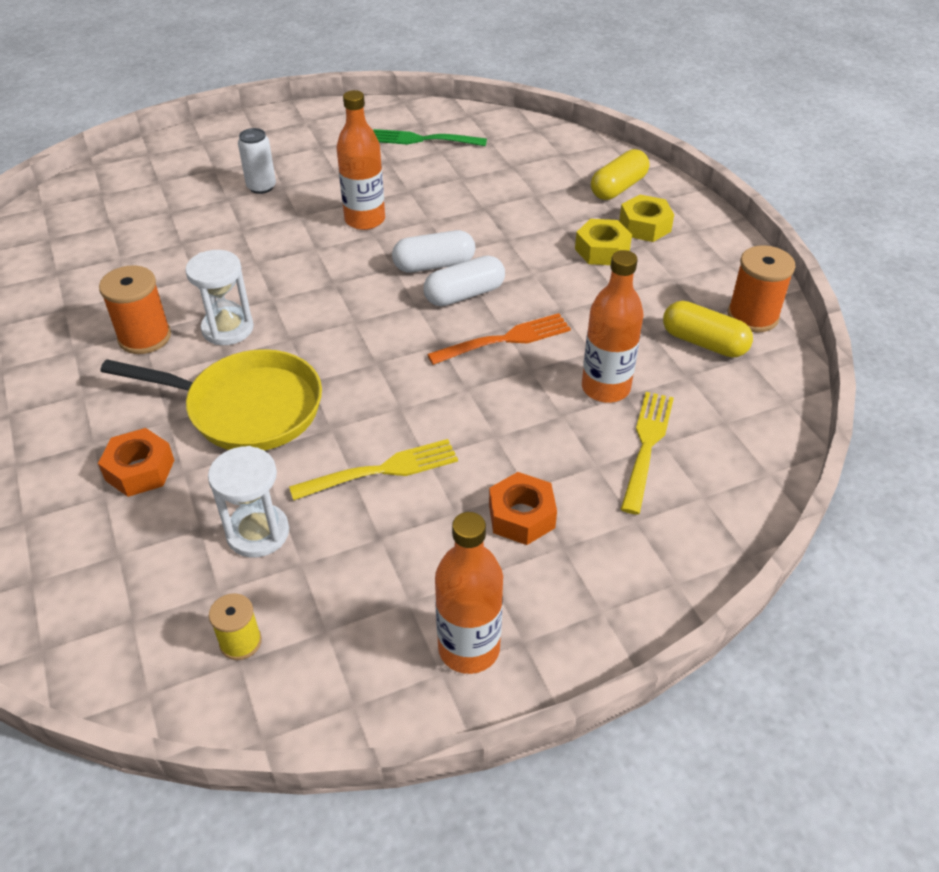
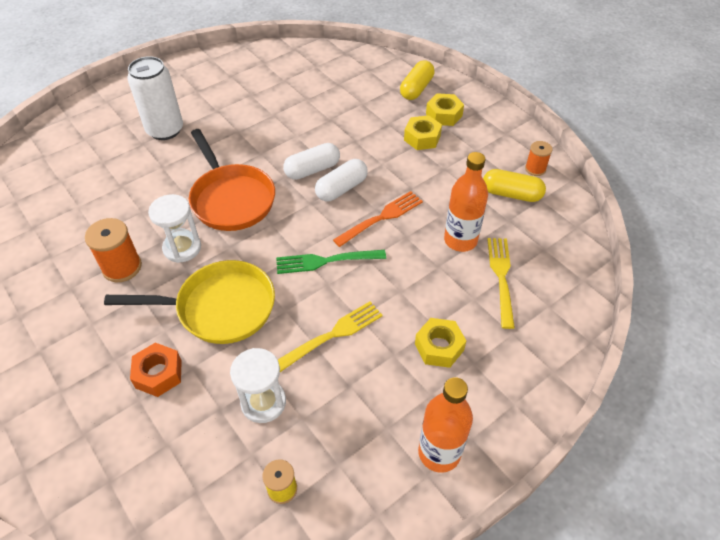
camera: 15 degrees left, 5 degrees up
white can [238,128,276,194] -> white can [127,56,183,140], size x1.72
orange bottle [337,90,385,230] -> none
green fork [373,129,487,146] -> green fork moved to [276,250,386,274]
orange nut [489,472,557,545] -> yellow nut [415,318,466,368]
orange spool [728,245,795,333] -> orange spool [525,141,552,176], size x0.61
none -> orange pan [189,129,275,231]

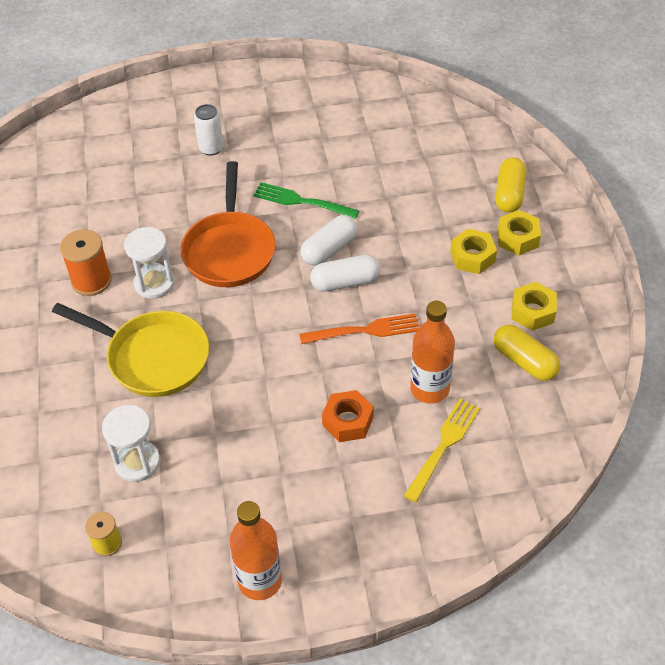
camera: 30 degrees right, 0 degrees up
white can [127,56,183,140] -> white can [194,104,223,156], size x0.58
orange nut [130,343,182,397] -> orange nut moved to [322,390,374,442]
green fork [276,250,386,274] -> green fork moved to [253,182,359,219]
yellow fork [278,301,383,372] -> none
white capsule [283,143,340,180] -> white capsule turned 45 degrees counterclockwise [300,215,358,266]
yellow capsule [400,60,435,100] -> yellow capsule turned 45 degrees counterclockwise [495,157,526,213]
yellow nut [415,318,466,368] -> yellow nut moved to [512,282,557,331]
orange spool [525,141,552,176] -> none

